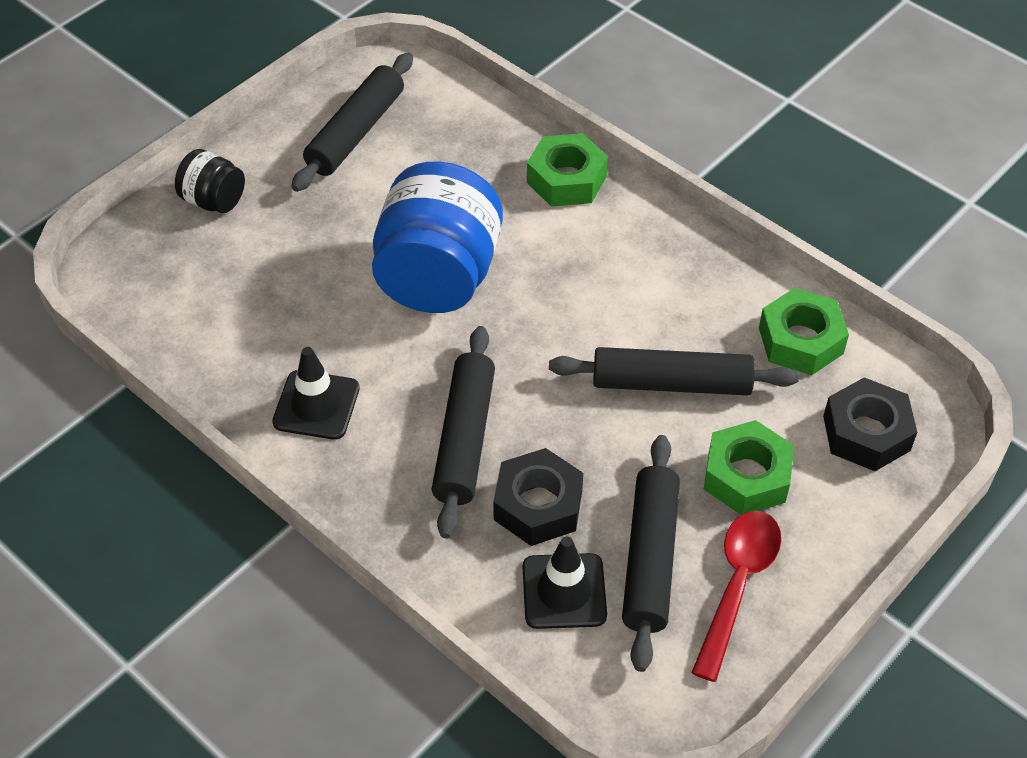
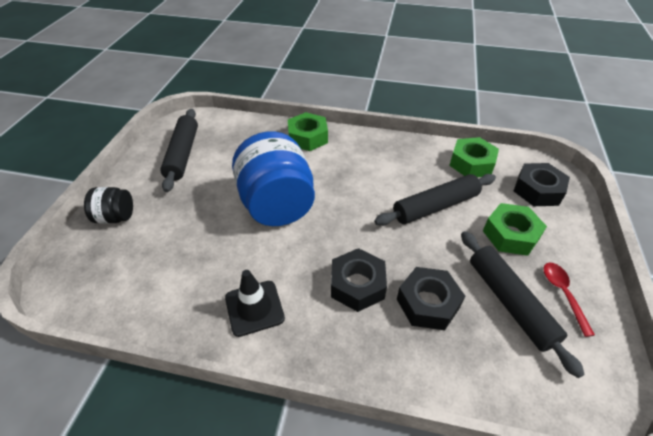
camera: 30 degrees left, 5 degrees down
black rolling pin [431,326,495,538] -> black nut [331,248,387,312]
black traffic cone [523,537,607,629] -> none
red spoon [691,511,781,682] -> red spoon [543,263,595,337], size x0.67

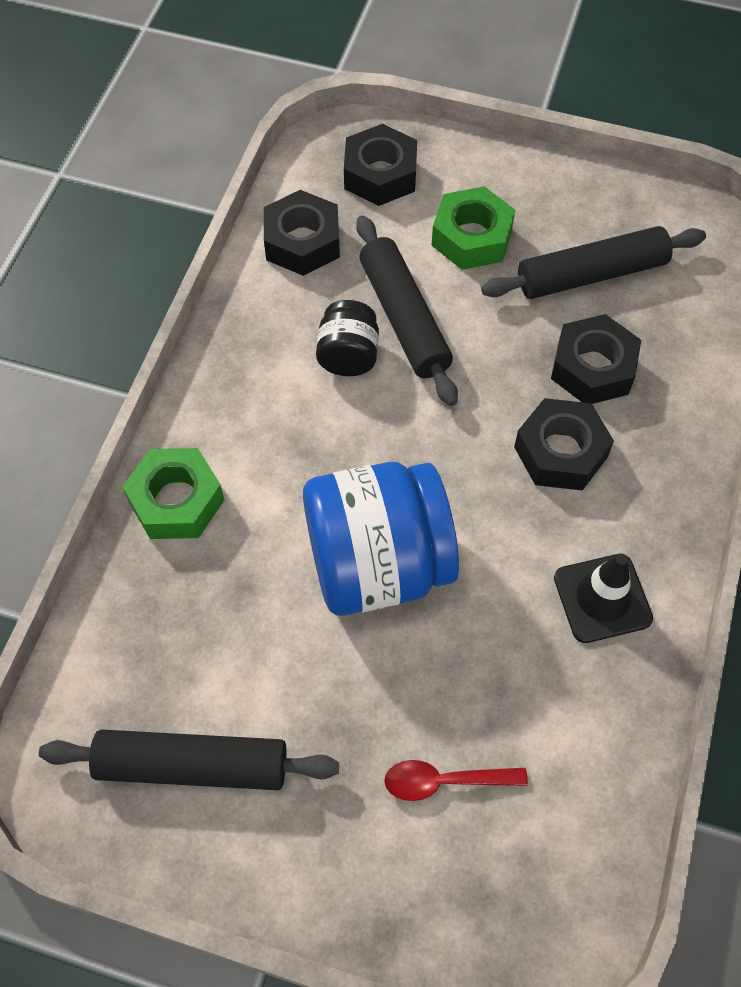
camera: 85 degrees left, 15 degrees up
black jar [84,187,133,224] -> black jar moved to [316,300,379,376]
green nut [449,137,499,177] -> black nut [264,190,340,276]
red spoon [543,263,595,337] -> red spoon moved to [384,760,528,801]

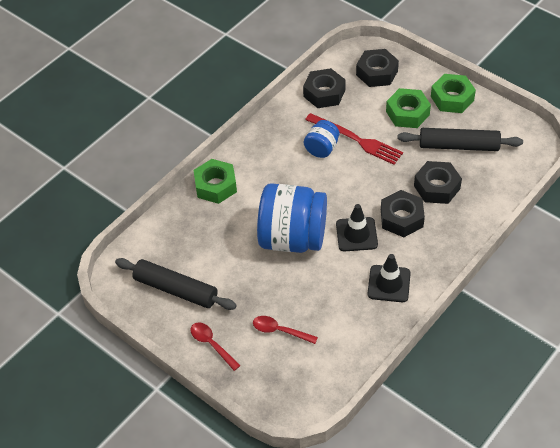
camera: 25 degrees right, 10 degrees down
black jar [316,300,379,376] -> blue jar [304,120,339,158]
black rolling pin [356,215,458,406] -> red fork [305,113,403,165]
none -> red spoon [190,322,240,371]
none -> black traffic cone [336,204,378,251]
none -> green nut [431,74,476,113]

